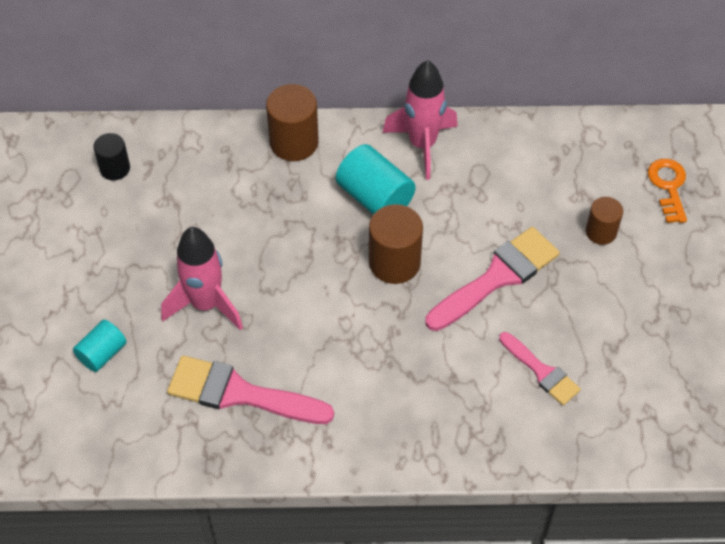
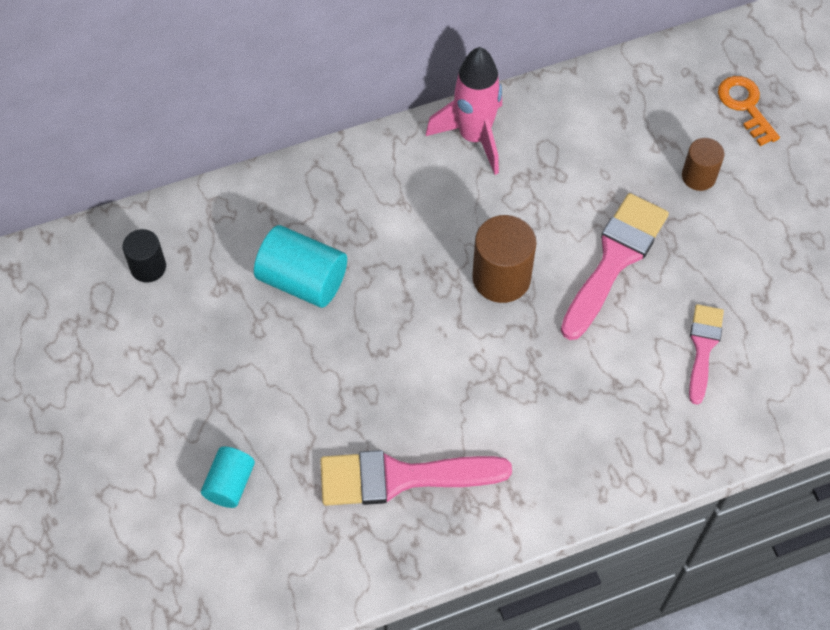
camera: 20 degrees left, 5 degrees up
pink rocket [161,227,243,330] -> none
brown cylinder [266,84,319,161] -> none
turquoise cylinder [336,144,416,215] -> turquoise cylinder moved to [254,225,347,308]
pink brush [499,332,581,405] -> pink brush turned 105 degrees counterclockwise [689,304,724,405]

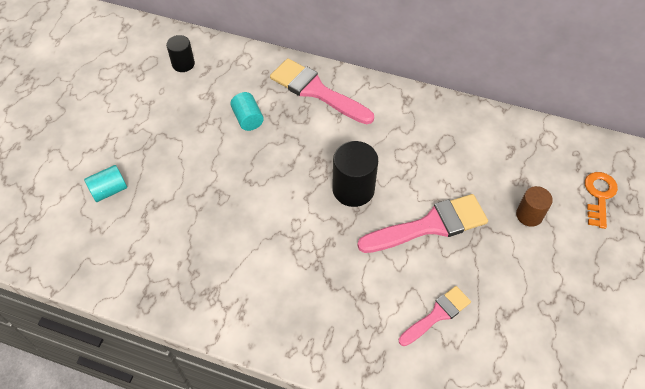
camera: 40 degrees right, 5 degrees down
turquoise cylinder [254,225,347,308] -> turquoise cylinder [230,92,264,131], size x0.61
pink brush [320,450,512,506] -> pink brush moved to [270,58,374,124]
pink rocket [426,47,502,175] -> none
brown cylinder [472,215,536,303] -> black cylinder [332,141,378,207]

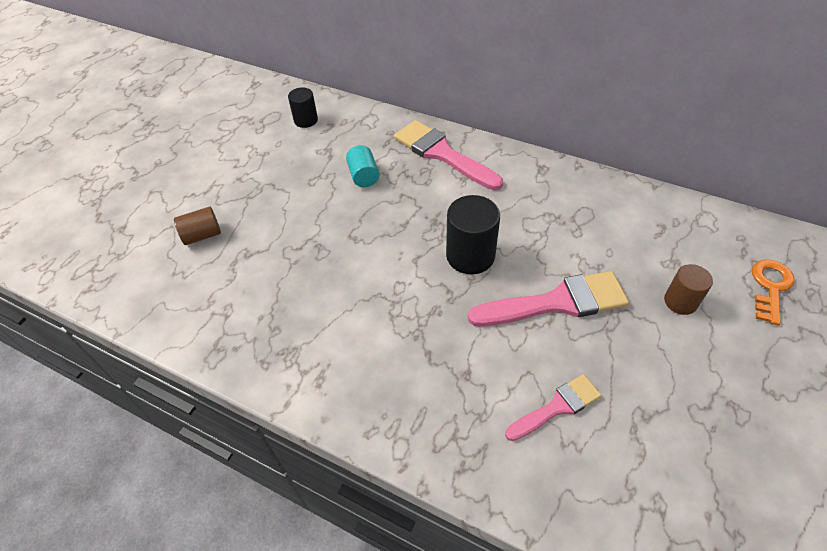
camera: 10 degrees right, 5 degrees down
turquoise cylinder [84,165,127,202] -> brown cylinder [174,207,221,245]

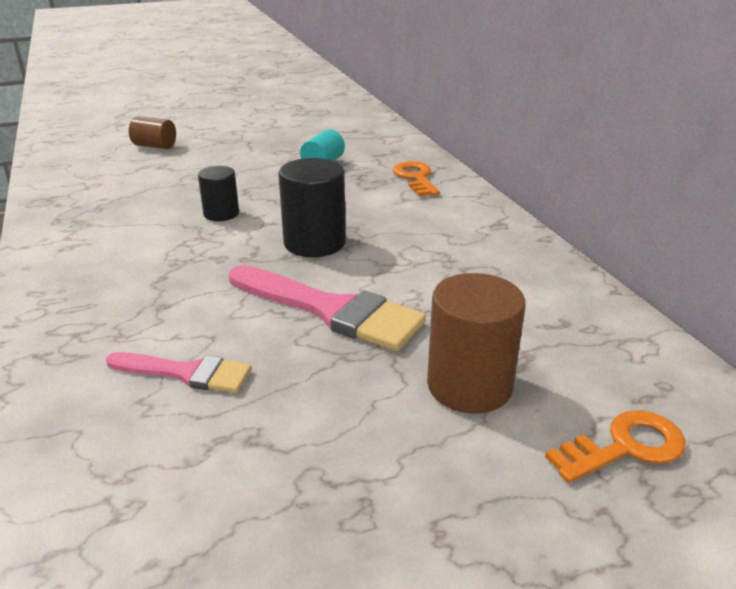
camera: 40 degrees right, 20 degrees down
black cylinder [288,87,318,128] -> black cylinder moved to [198,166,239,221]
pink brush [394,120,503,190] -> orange key [393,161,440,196]
brown cylinder [664,264,713,315] -> brown cylinder [427,273,526,414], size x1.63

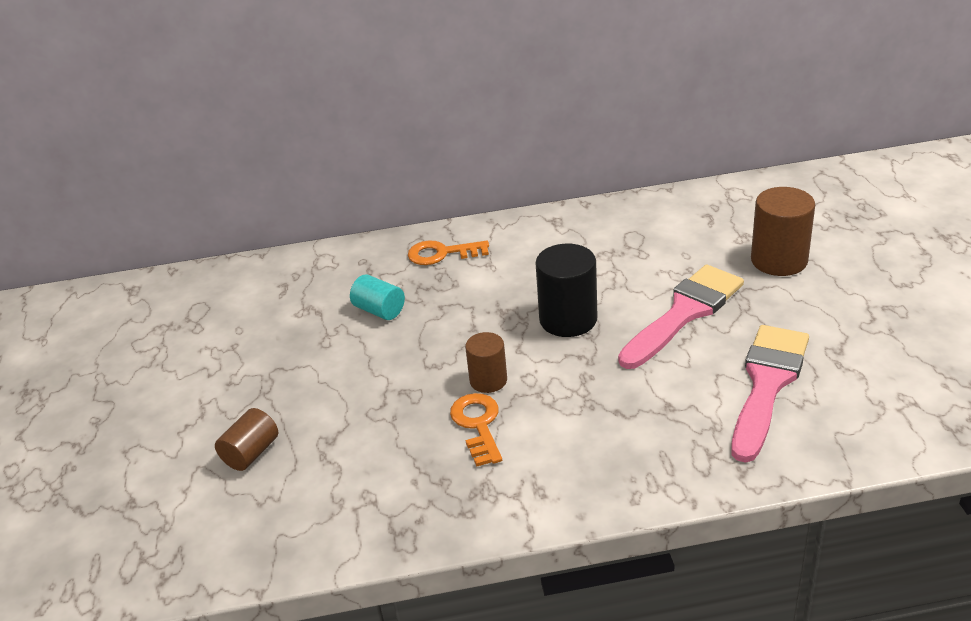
camera: 75 degrees left, 5 degrees up
pink brush [106,352,252,393] -> pink brush [731,325,809,463], size x1.68
black cylinder [198,166,239,221] -> brown cylinder [465,332,507,393]
orange key [545,410,686,483] -> orange key moved to [450,393,502,467]

